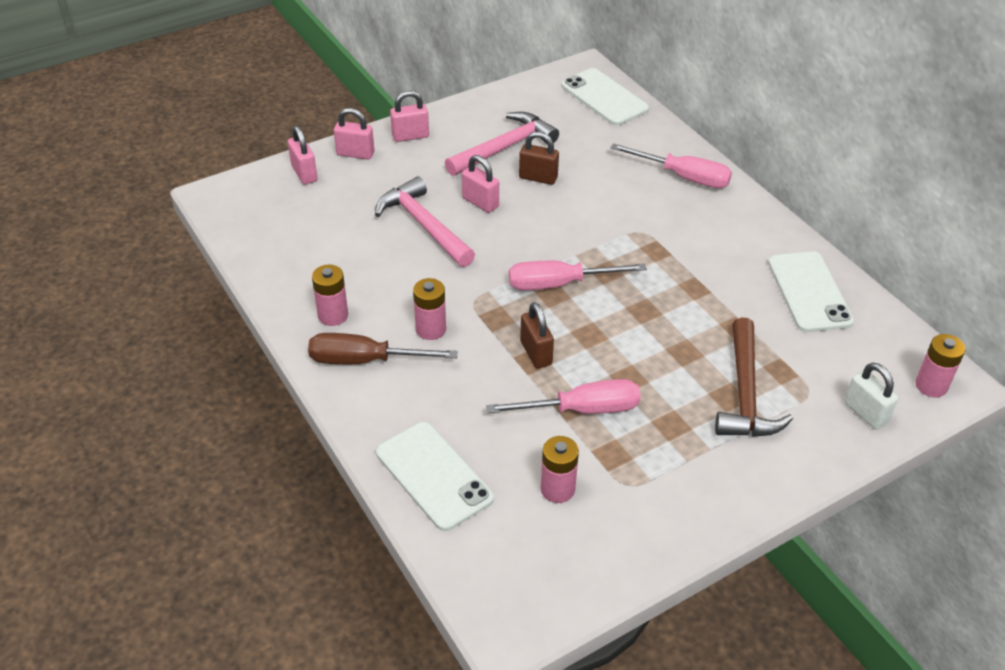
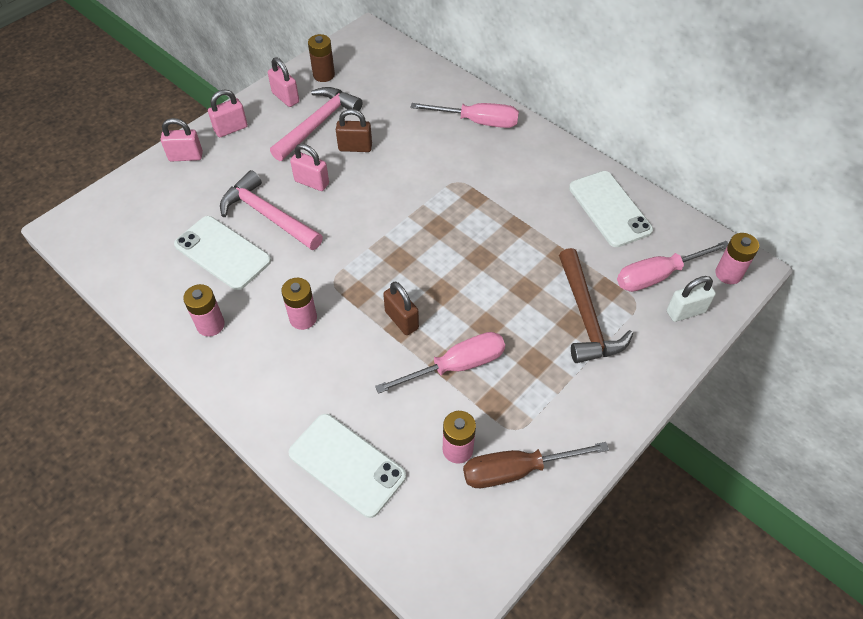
camera: 15 degrees left, 10 degrees up
pink padlock [288,126,318,185] -> pink padlock moved to [268,57,299,107]
brown screwdriver [308,333,458,364] -> brown screwdriver moved to [463,442,609,488]
pink screwdriver [509,261,647,291] -> pink screwdriver moved to [617,241,729,292]
white phone [561,68,649,126] -> white phone moved to [174,216,271,290]
white padlock [844,363,898,430] -> white padlock turned 60 degrees counterclockwise [667,276,716,322]
none -> brown battery [308,34,335,82]

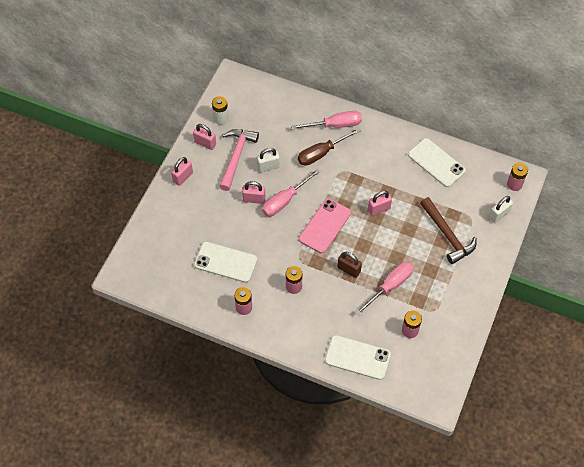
camera: 20 degrees left, 5 degrees up
pink padlock [161,118,203,162] -> pink padlock moved to [368,191,392,216]
pink hammer [220,170,323,250] -> none
brown battery [308,34,335,82] -> white battery [212,96,229,125]
brown padlock [336,109,372,152] -> white padlock [257,148,280,172]
brown screwdriver [463,442,609,488] -> brown screwdriver moved to [298,128,361,166]
pink screwdriver [617,241,729,292] -> pink screwdriver moved to [262,169,320,216]
none -> pink phone [299,199,351,253]

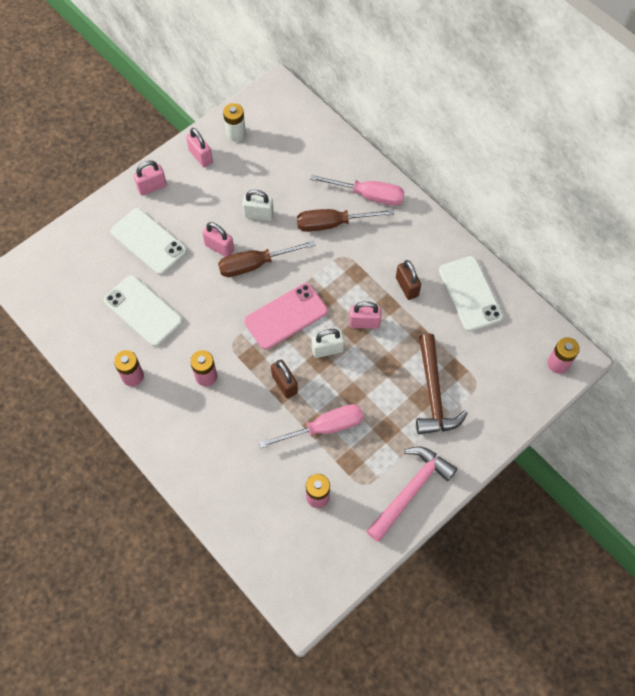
camera: 25 degrees right, 5 degrees up
pink hammer [219,129,259,191] -> pink hammer moved to [366,447,457,542]
pink screwdriver [262,169,320,216] -> brown screwdriver [218,240,315,277]
white phone [325,335,391,380] -> white phone moved to [111,208,187,275]
white padlock [489,196,513,223] -> white padlock moved to [312,329,344,358]
none -> brown padlock [396,260,421,300]

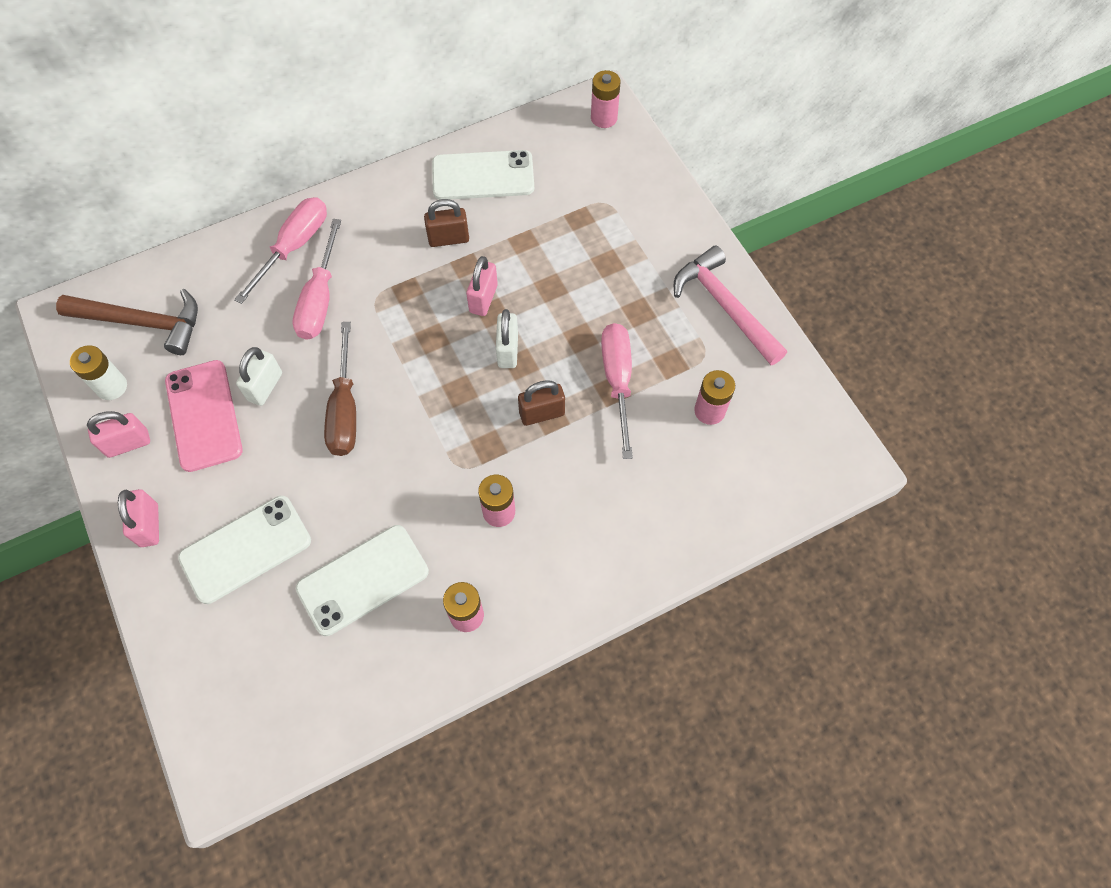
camera: 75 degrees left, 0 degrees up
pink padlock [202,222,234,257] -> none
pink phone [244,283,328,349] -> pink phone moved to [165,360,243,472]
brown screwdriver [297,209,394,232] -> pink screwdriver [292,219,341,340]
brown hammer [416,333,468,434] -> brown hammer moved to [56,289,198,355]

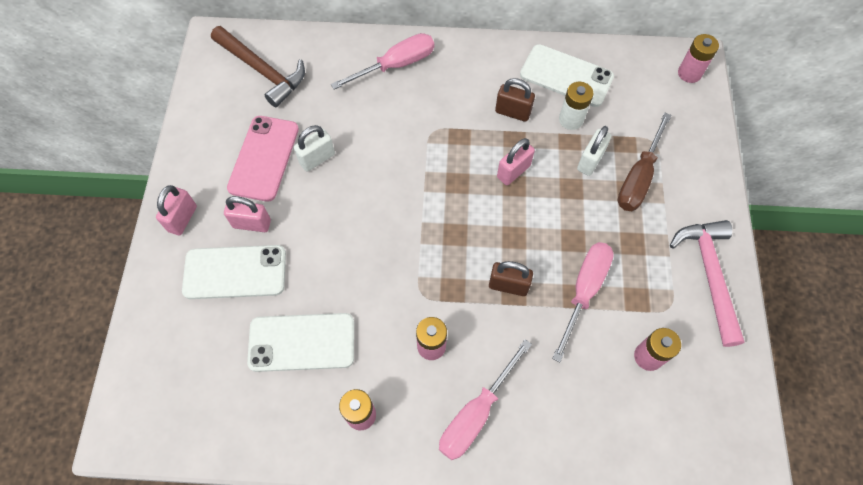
camera: 30 degrees right, 0 degrees up
white battery [70,345,127,400] -> white battery moved to [559,82,594,130]
pink padlock [87,411,150,458] -> pink padlock moved to [224,196,271,232]
pink screwdriver [292,219,341,340] -> pink screwdriver moved to [439,339,532,460]
brown screwdriver [324,322,356,456] -> brown screwdriver moved to [618,113,672,211]
white padlock [496,309,518,368] -> white padlock moved to [577,126,612,176]

